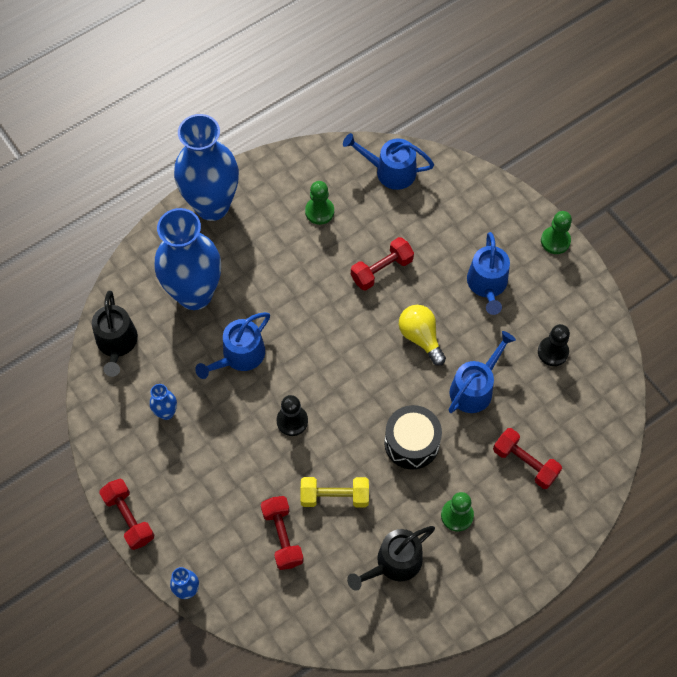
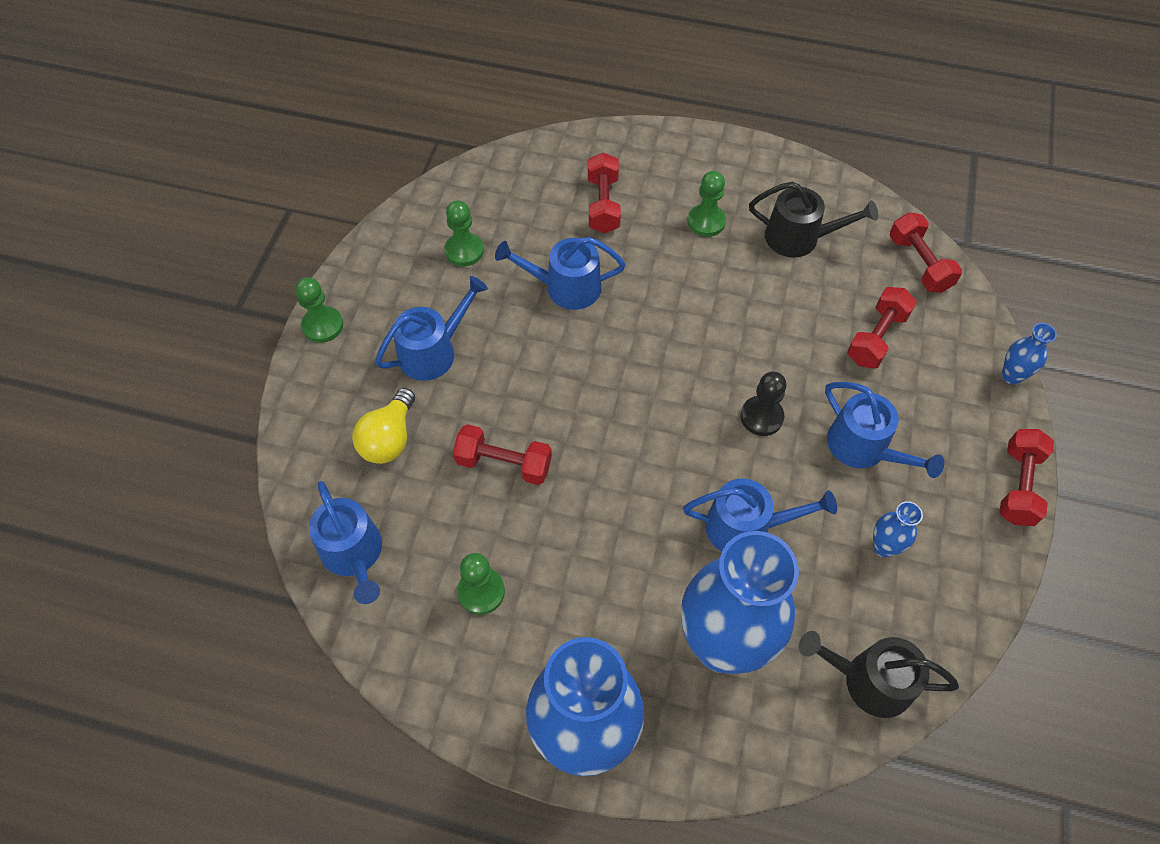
camera: 130 degrees left, 5 degrees down
black watering can [92,291,138,377] -> black watering can turned 120 degrees counterclockwise [799,631,959,718]
yellow dumbbell [301,477,369,507] -> none
black drum [384,405,442,470] -> none
yellow light bulb [399,305,446,366] -> yellow light bulb moved to [352,388,415,464]
black pawn [538,324,570,366] -> green pawn [445,200,484,266]
none -> blue watering can [825,382,944,478]
none -> red dumbbell [890,212,962,293]

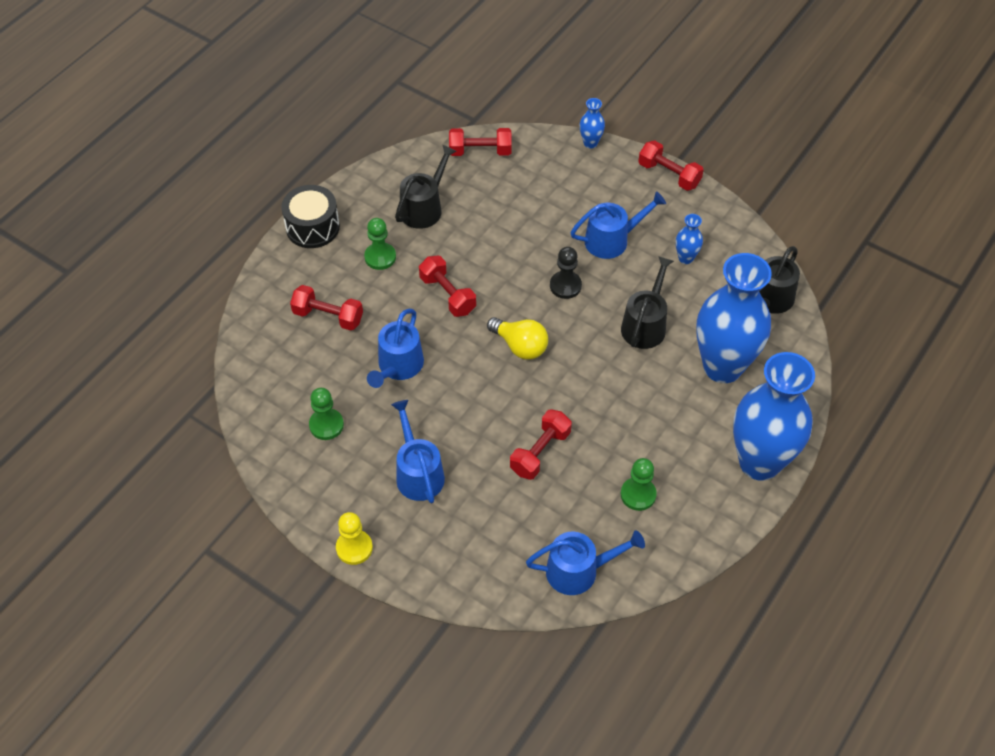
camera: 70 degrees left, 5 degrees down
green pawn [295,277,343,343] -> yellow pawn [336,512,373,565]
yellow light bulb [352,388,415,464] -> yellow light bulb moved to [487,317,548,360]
blue watering can [683,478,837,552] -> black watering can [621,256,674,349]
red dumbbell [847,287,917,369] -> red dumbbell moved to [419,256,476,317]
none -> black drum [281,185,340,248]

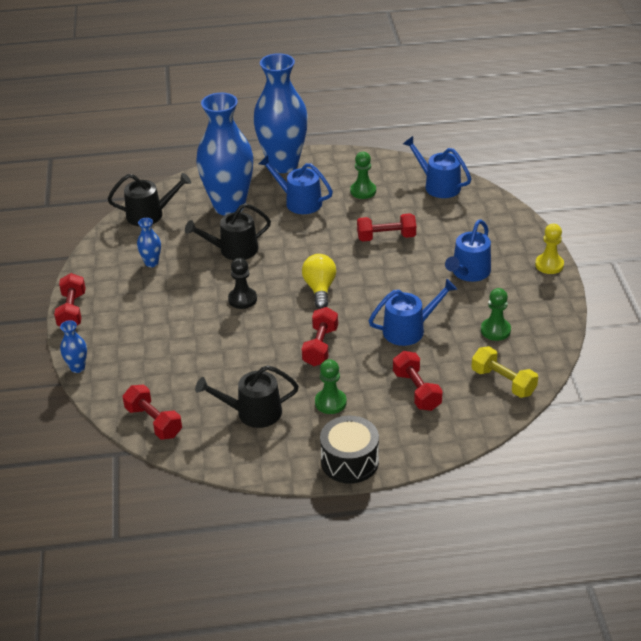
camera: 130 degrees left, 15 degrees down
blue watering can [570,191,666,259] -> blue watering can moved to [259,155,333,214]
none -> yellow dumbbell [472,346,538,398]

